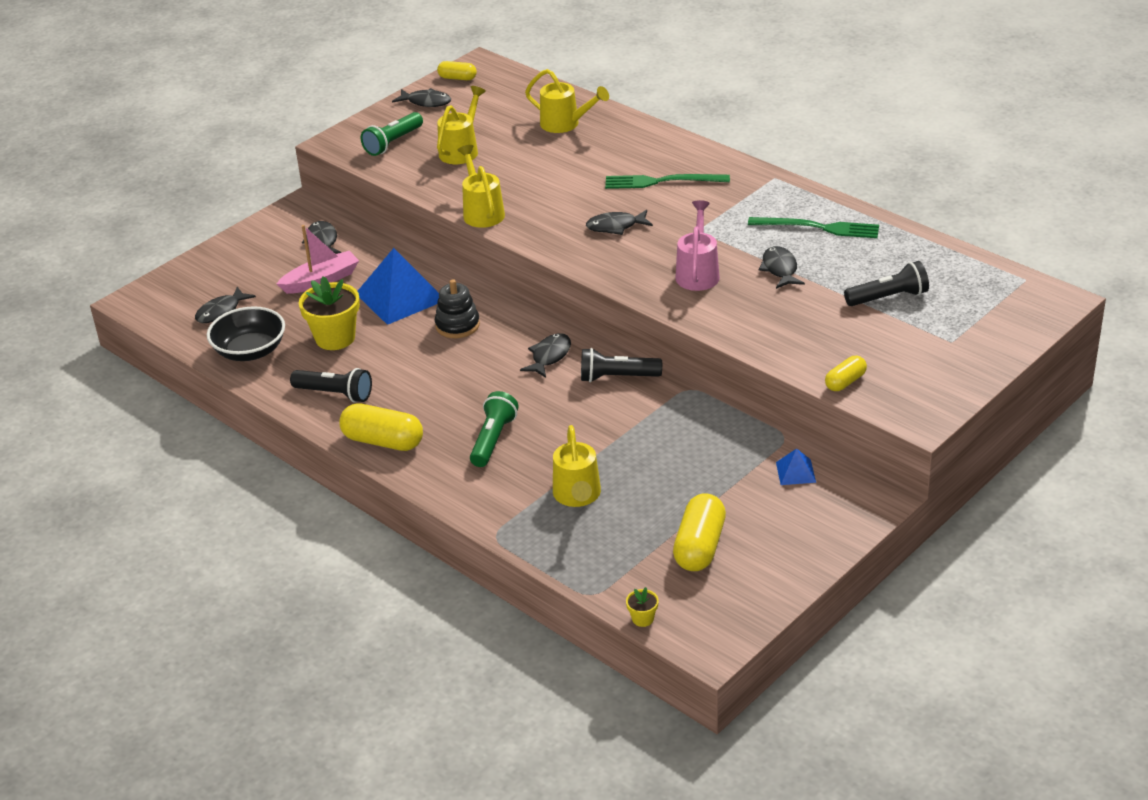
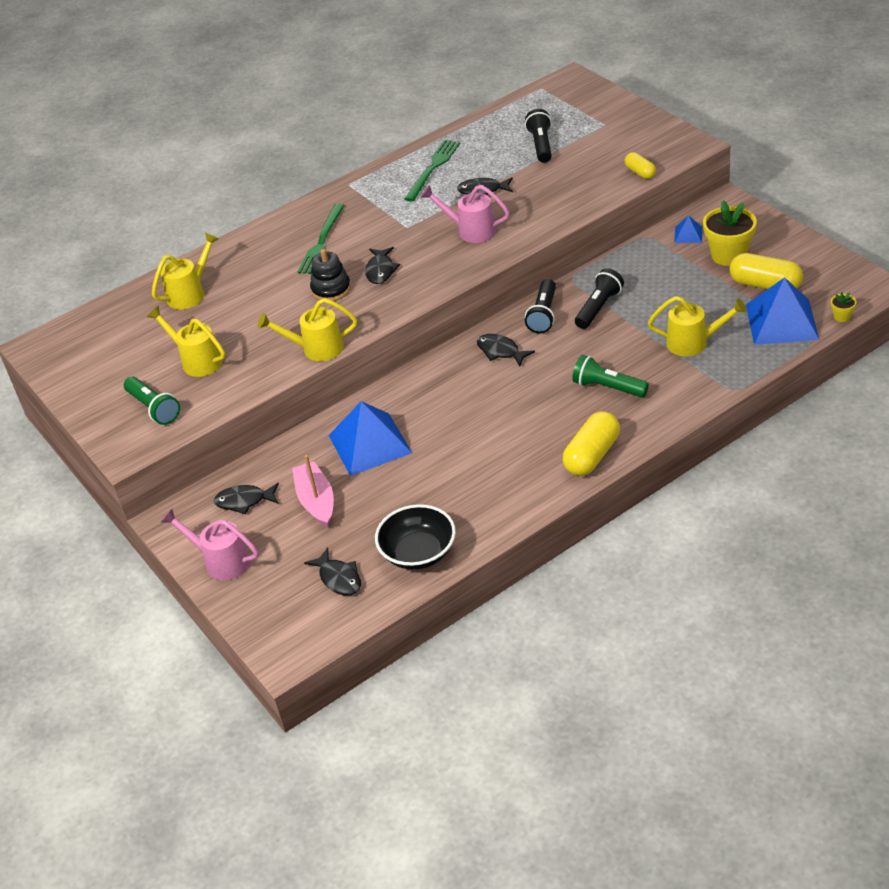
camera: 75 degrees left, 5 degrees up
black flashlight [290,368,372,403] -> black flashlight moved to [575,268,624,329]
yellow flower pot [299,276,360,350] -> yellow flower pot moved to [703,200,757,266]
black fish [392,88,451,107] -> none
black stacking toy [435,279,480,338] -> black stacking toy moved to [310,249,351,301]
yellow capsule [437,61,477,80] -> none
none -> pink watering can [161,509,258,580]
none -> blue pyramid [746,277,819,345]

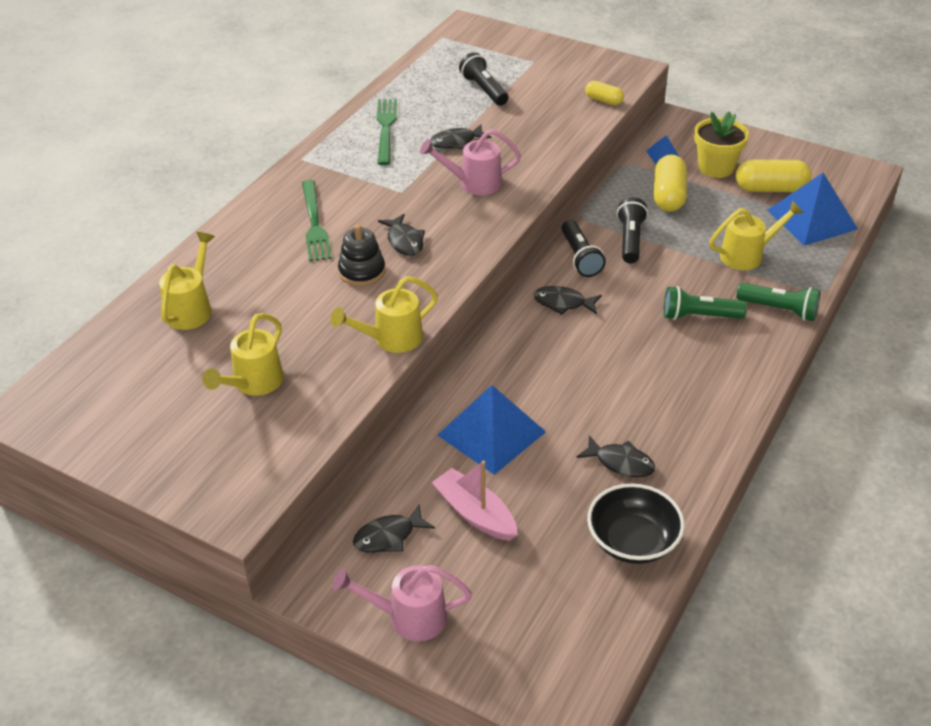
camera: 30 degrees left, 0 degrees up
green flashlight [124,377,180,425] -> green flashlight moved to [736,283,821,321]
yellow watering can [147,306,225,377] -> yellow watering can turned 75 degrees counterclockwise [203,313,284,396]
black fish [304,548,361,596] -> black fish moved to [576,435,655,477]
yellow capsule [563,411,620,476] -> yellow capsule moved to [654,155,687,212]
yellow flower pot [831,292,856,322] -> none

